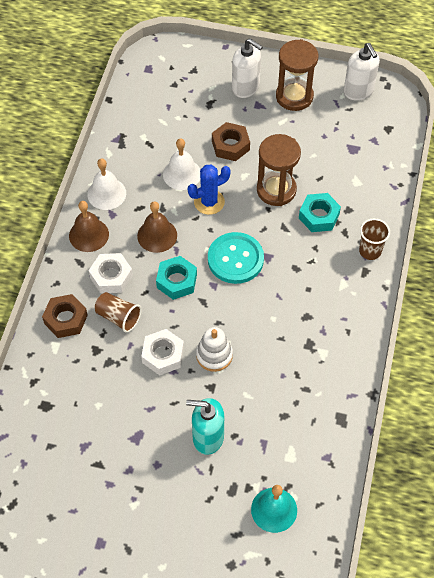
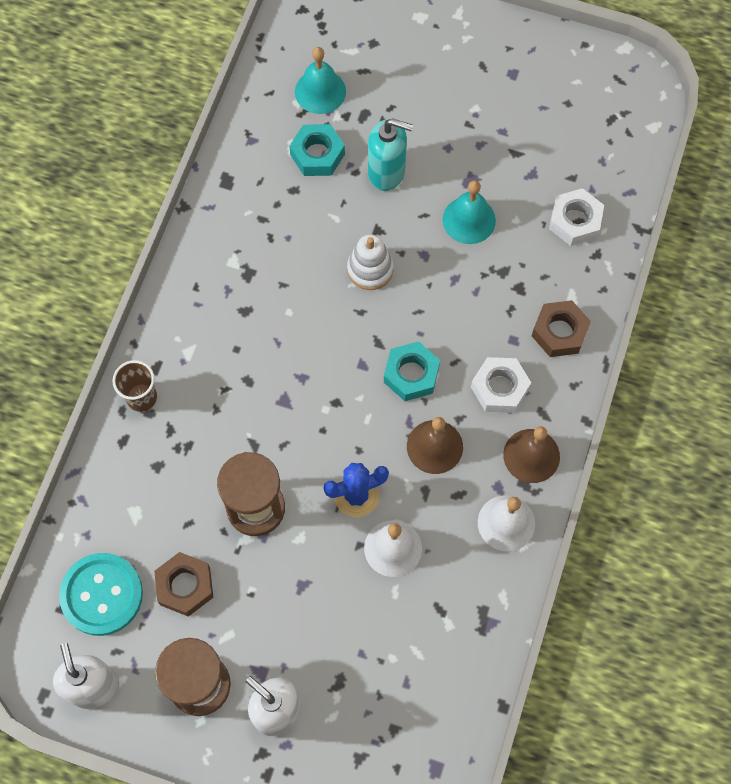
camera: 175 degrees left, 10 degrees up
brown cup [95,292,142,333] -> none
white nut [141,329,184,375] -> white nut moved to [549,188,604,246]
turquoise button [208,232,264,284] -> turquoise button moved to [59,553,143,636]
brown nut [212,122,250,161] -> brown nut moved to [154,552,213,617]
turquoise nut [299,193,341,232] -> turquoise nut moved to [289,124,345,176]
none -> turquoise bell [443,180,496,244]

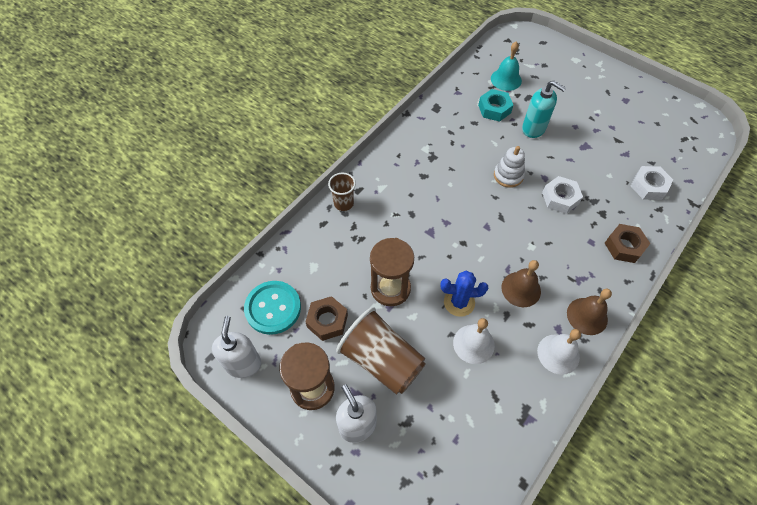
camera: 20 degrees right, 10 degrees down
turquoise nut [384,341,440,401] -> none
turquoise bell [443,180,496,244] -> none
white nut [471,357,531,413] -> white nut moved to [542,176,583,214]
none -> brown cup [336,307,426,395]

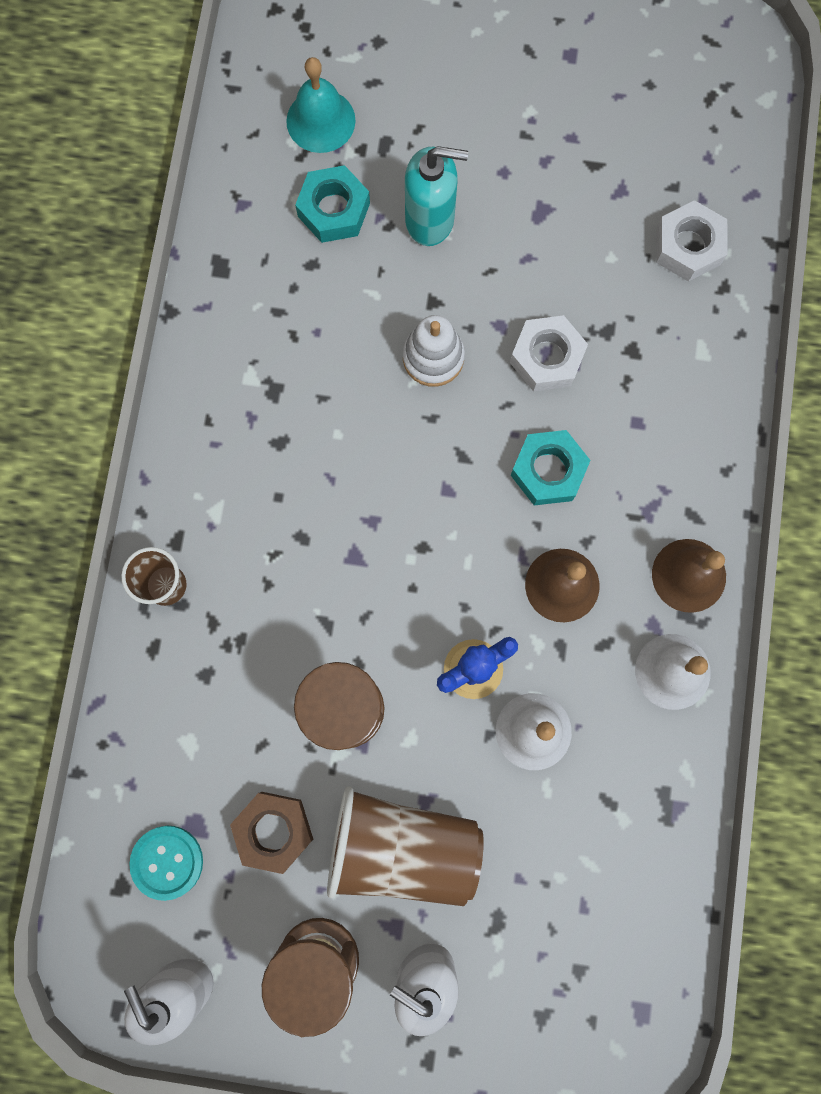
camera: 30 degrees left, 20 degrees up
turquoise button [244,281,301,335] -> turquoise button [129,826,203,901], size x0.66
brown nut [605,224,650,263] -> none
none -> turquoise nut [511,430,591,505]

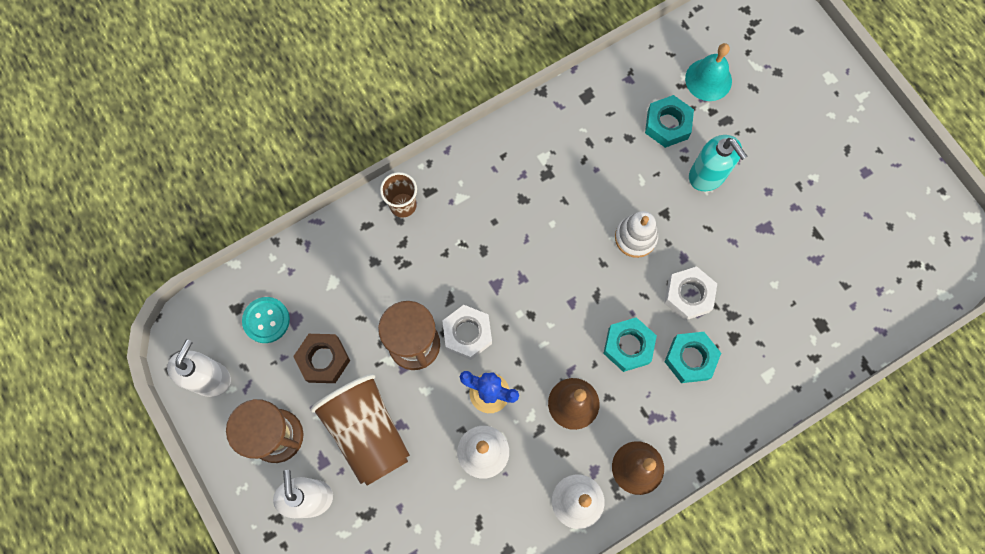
camera: 50 degrees right, 5 degrees down
white nut [656,200,728,282] -> white nut moved to [442,305,492,360]
none -> turquoise nut [664,332,721,383]

